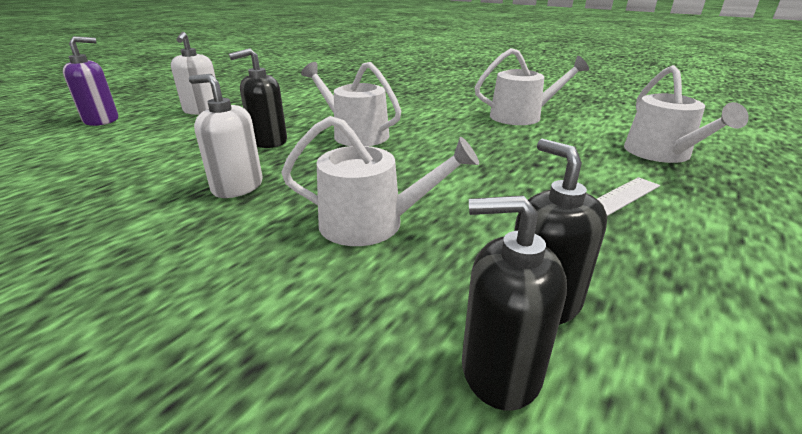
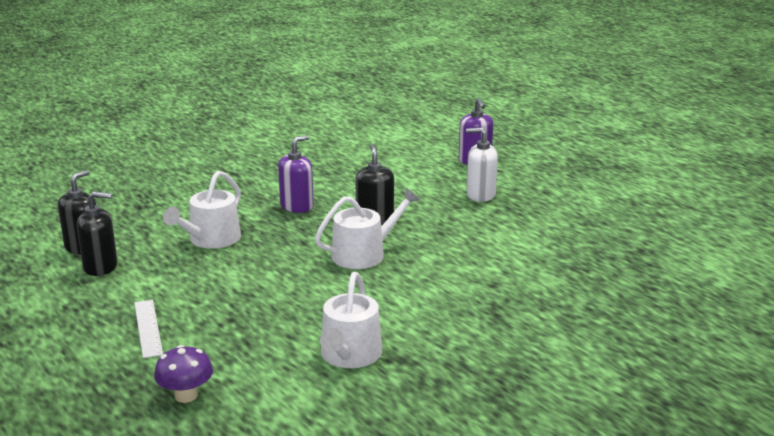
camera: 110 degrees right, 5 degrees down
white soap dispenser [189,74,262,198] -> purple soap dispenser [278,135,314,213]
white watering can [624,65,749,163] -> purple mushroom [154,345,213,403]

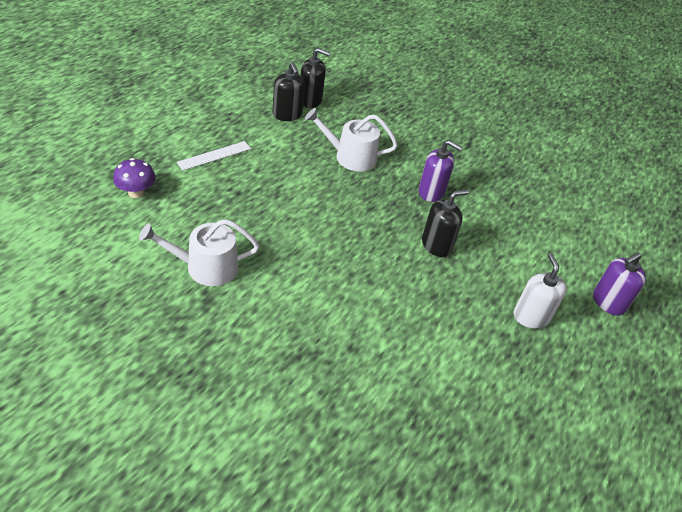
camera: 65 degrees right, 20 degrees up
white watering can [315,188,420,269] -> none

